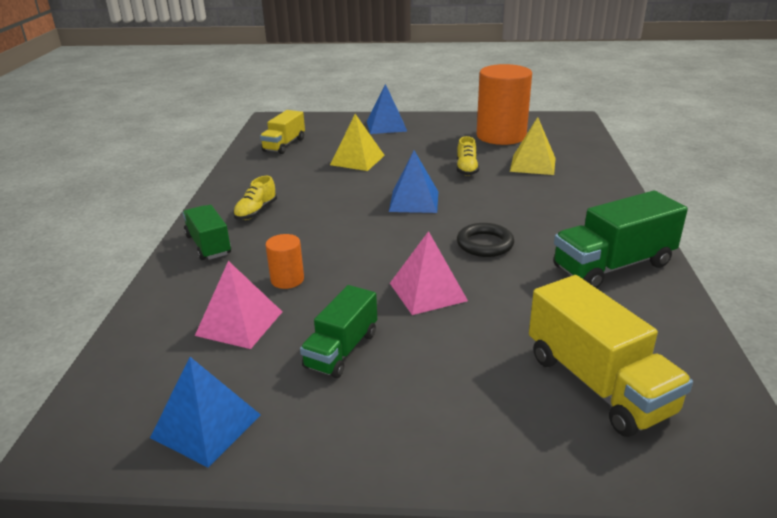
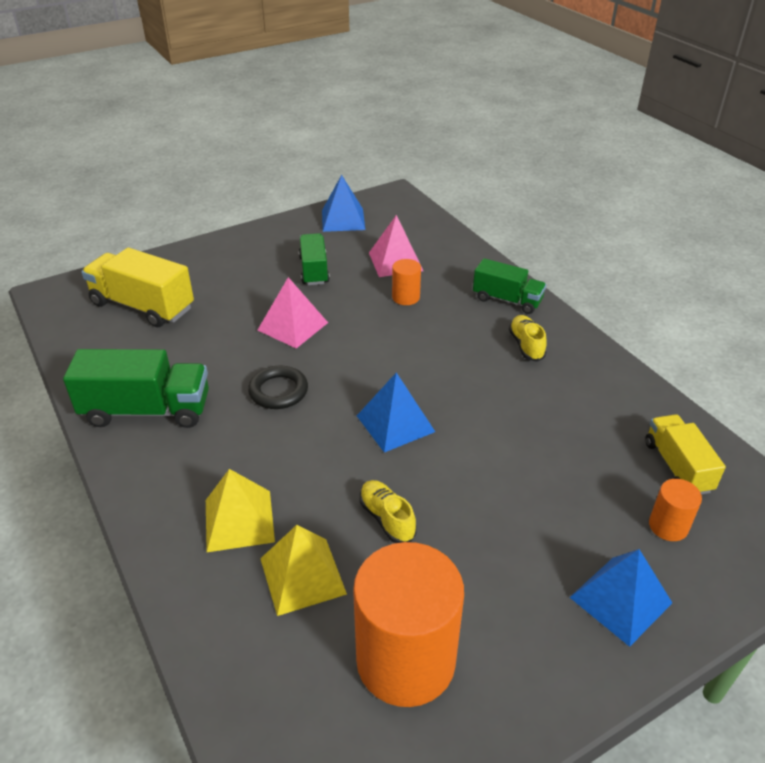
camera: 145 degrees right, 10 degrees up
yellow pyramid [330,114,385,171] -> yellow pyramid moved to [206,469,275,552]
green truck [553,190,688,288] -> green truck turned 60 degrees clockwise [63,349,209,428]
none -> orange cylinder [649,479,702,541]

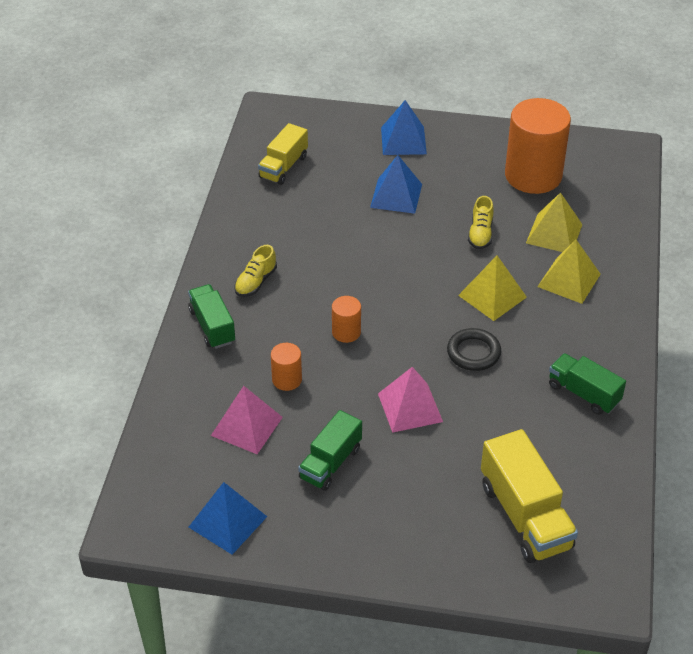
camera: 140 degrees left, 5 degrees up
green truck [63,349,209,428] -> green truck [549,353,626,415], size x0.64
blue pyramid [357,372,435,453] -> blue pyramid moved to [370,155,422,214]
orange cylinder [649,479,702,541] -> orange cylinder moved to [332,296,361,343]
none -> yellow pyramid [458,256,527,321]

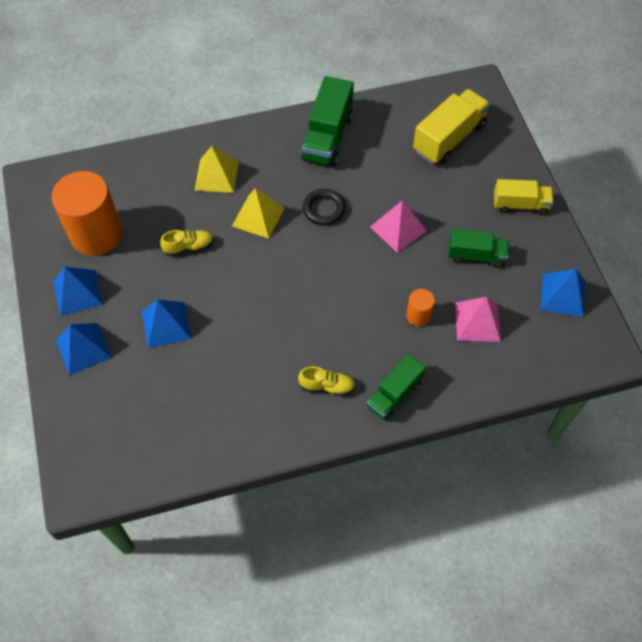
camera: 115 degrees left, 15 degrees up
yellow truck [258,123,308,185] -> yellow truck moved to [494,179,554,215]
orange cylinder [332,296,361,343] -> none
yellow pyramid [526,192,583,252] -> none
green truck [549,353,626,415] -> green truck [301,76,354,167], size x1.56
none -> blue pyramid [53,267,103,316]

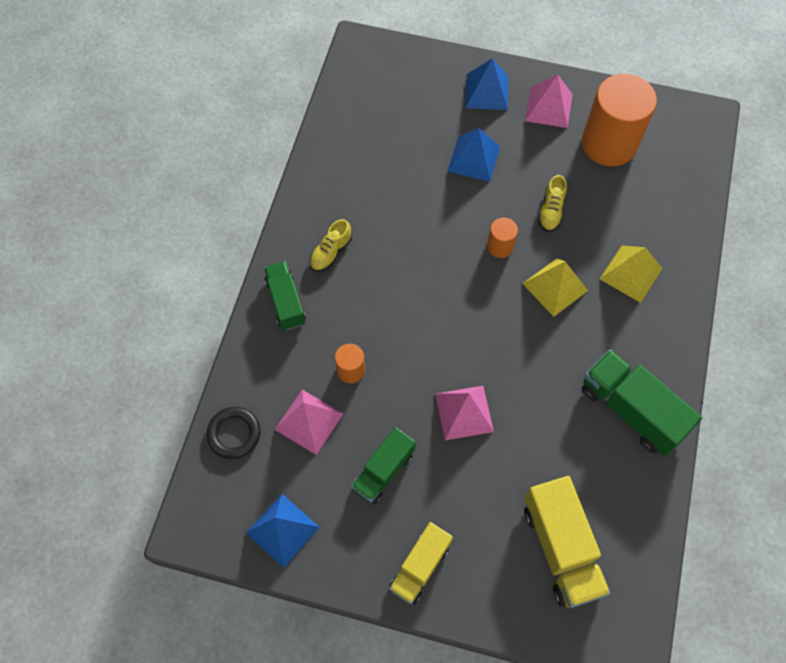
camera: 120 degrees right, 5 degrees up
blue pyramid [53,267,103,316] -> pink pyramid [525,74,573,128]
black ring [303,189,346,225] -> black ring moved to [206,407,261,459]
none -> orange cylinder [487,218,518,258]

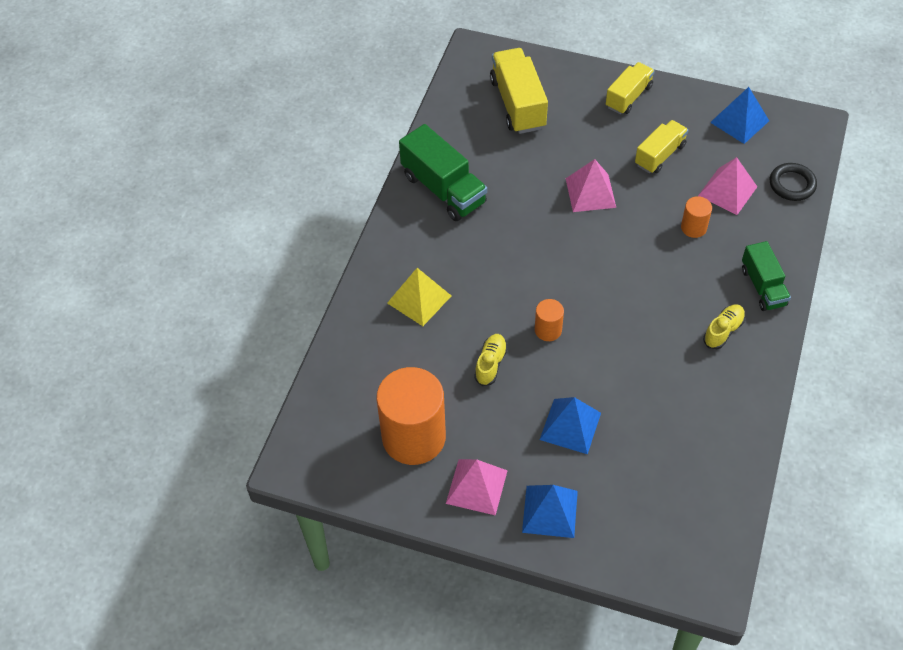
camera: 175 degrees left, 10 degrees down
green truck [351,427,416,504] -> yellow truck [635,120,688,173]
yellow pyramid [522,258,588,317] -> none

